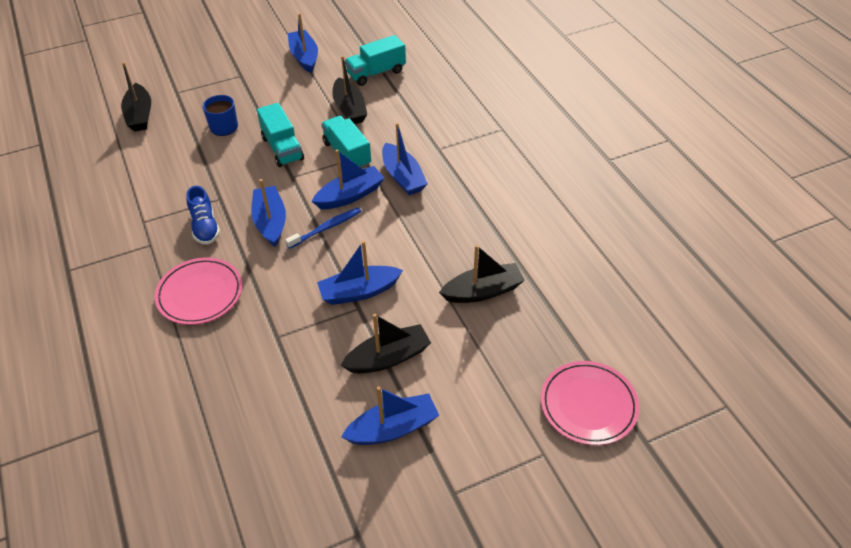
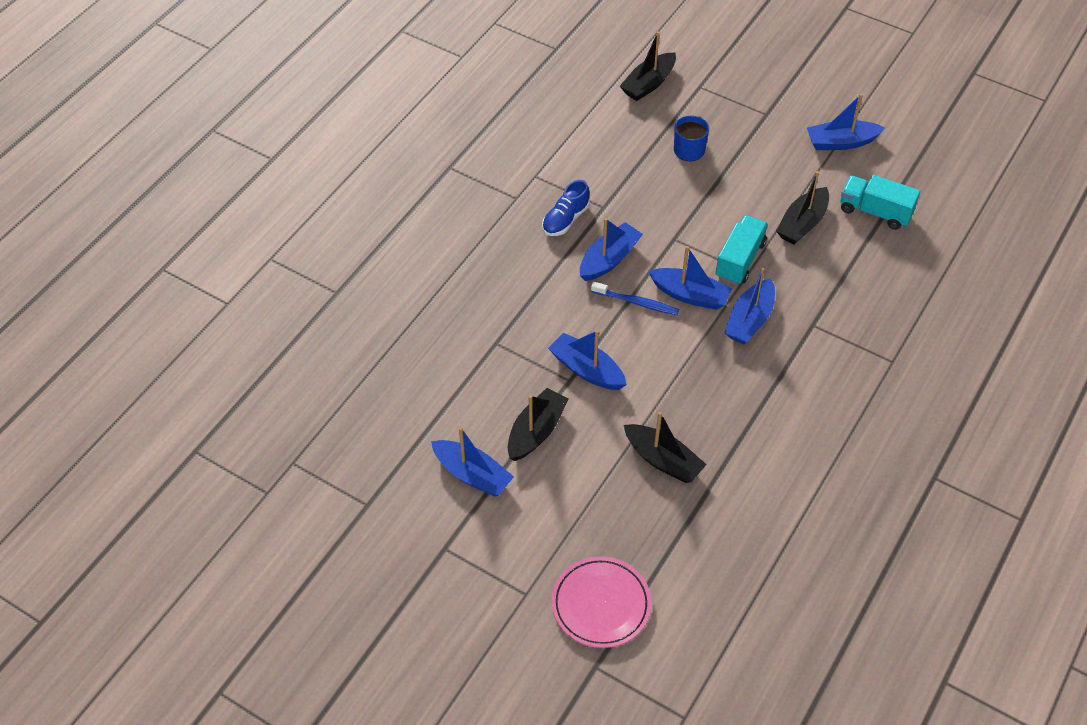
camera: 55 degrees right, 5 degrees up
pink plate [154,258,242,325] -> none
turquoise truck [257,103,304,167] -> none
blue boat [288,13,318,73] -> blue boat turned 135 degrees counterclockwise [807,94,885,150]
black boat [340,314,431,373] -> black boat turned 90 degrees counterclockwise [508,388,568,461]

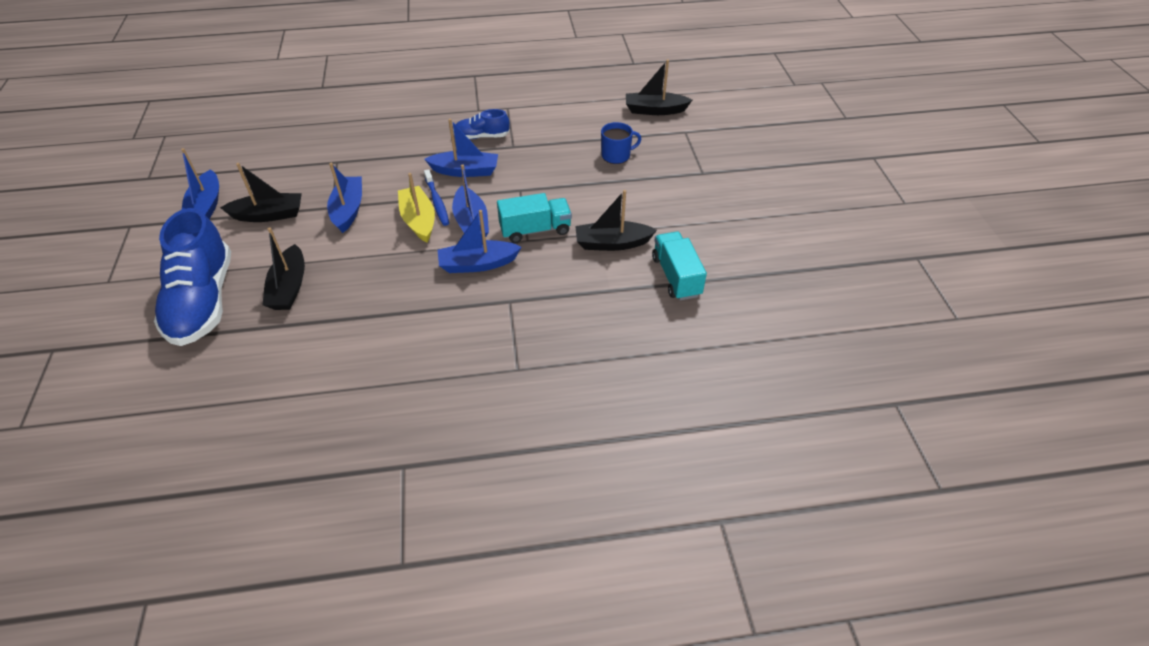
camera: 50 degrees right, 5 degrees down
pink plate [552,556,651,648] -> none
blue boat [807,94,885,150] -> none
none -> blue shoe [154,208,231,346]
none -> yellow boat [398,173,435,242]

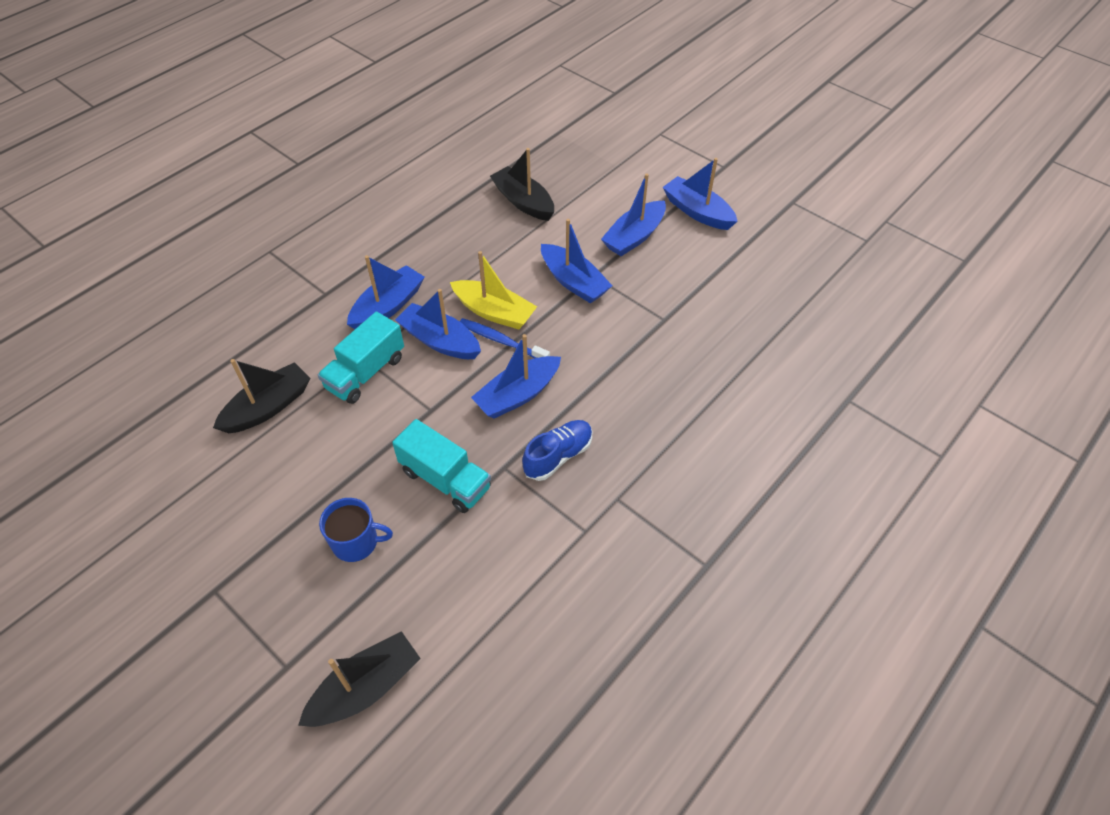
camera: 140 degrees right, 5 degrees up
blue shoe [154,208,231,346] -> none
black boat [220,163,302,222] -> blue boat [601,173,666,256]
blue mug [601,122,641,164] -> blue mug turned 120 degrees counterclockwise [319,498,393,562]
turquoise truck [652,231,707,300] -> turquoise truck moved to [392,419,491,513]

